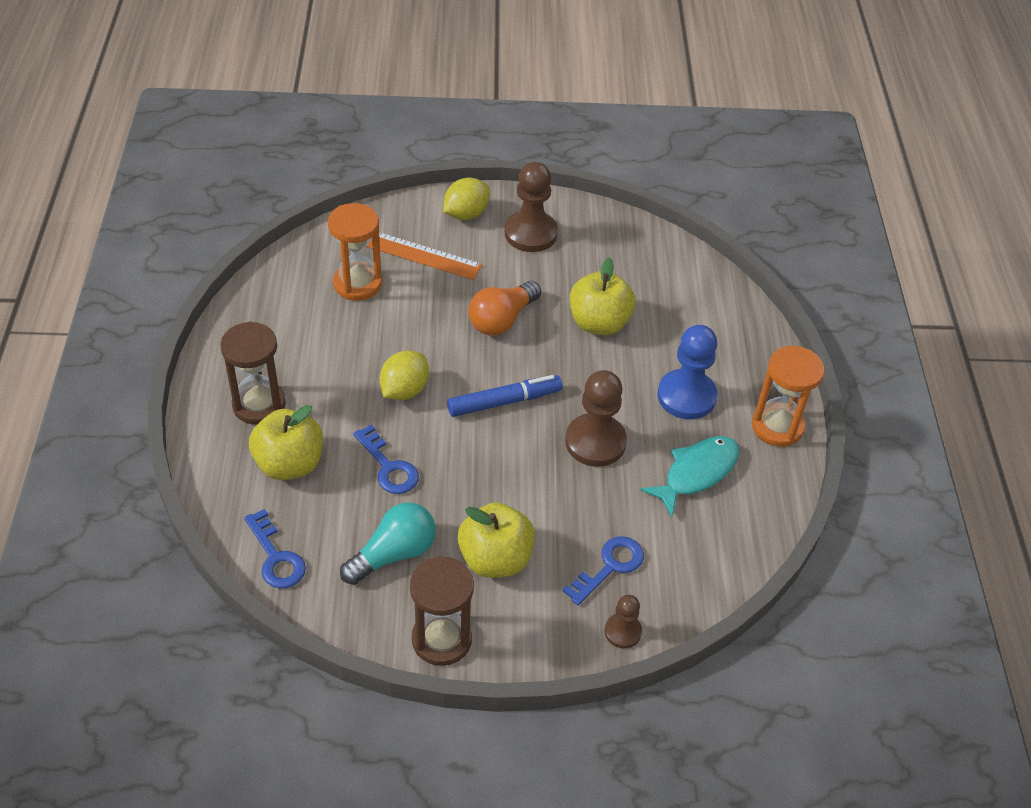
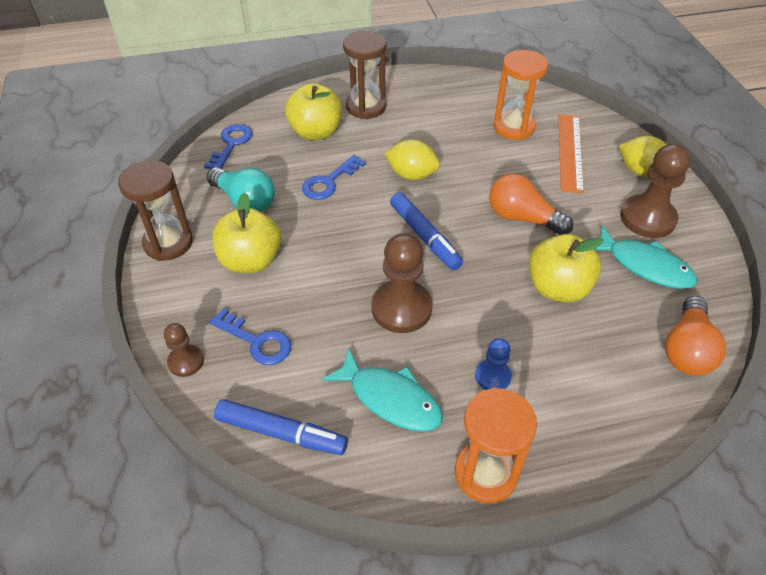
camera: 80 degrees right, 0 degrees up
blue key [244,509,306,588] -> blue key turned 150 degrees clockwise [204,124,252,169]
blue pawn [657,325,718,419] -> blue pawn [475,338,512,390], size x0.55
none -> blue marker [214,399,348,455]
none -> turquoise fish [594,226,697,289]
none -> orange light bulb [665,296,726,376]

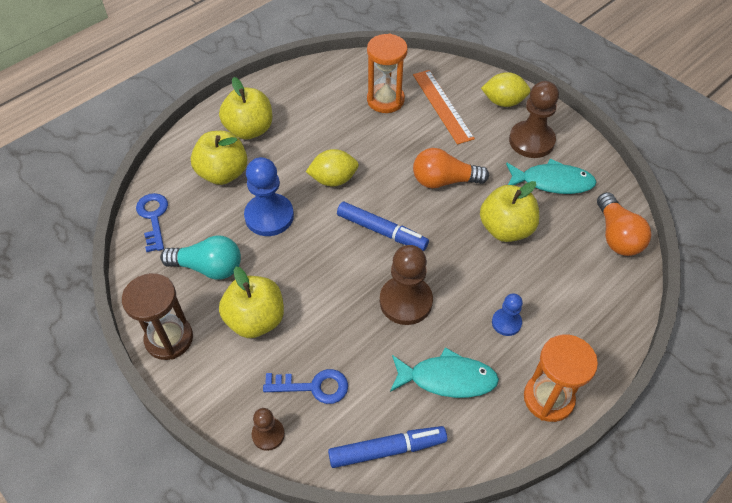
camera: 30 degrees left, 5 degrees up
blue key [302,155,366,200] -> blue pawn [244,157,294,236]
brown hourglass [343,31,387,119] -> yellow apple [219,77,272,140]

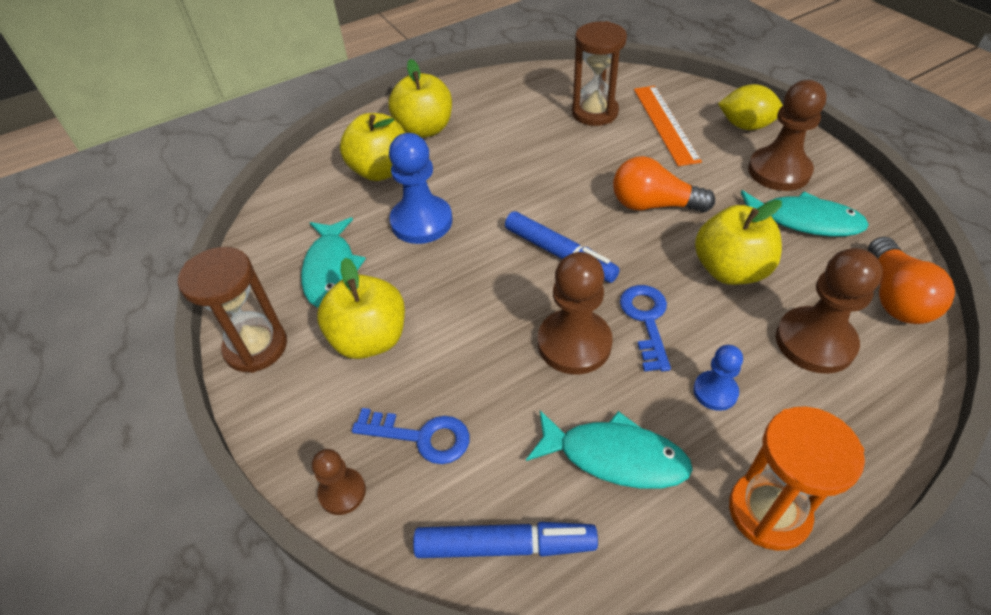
camera: 15 degrees right, 5 degrees down
blue key [136,193,168,252] -> blue key moved to [620,285,671,372]
turquoise light bulb [160,235,241,280] -> turquoise fish [301,217,366,307]
yellow lemon [306,149,359,187] -> none
orange hourglass [367,34,408,113] -> brown hourglass [572,21,627,126]
none -> brown pawn [776,248,883,374]

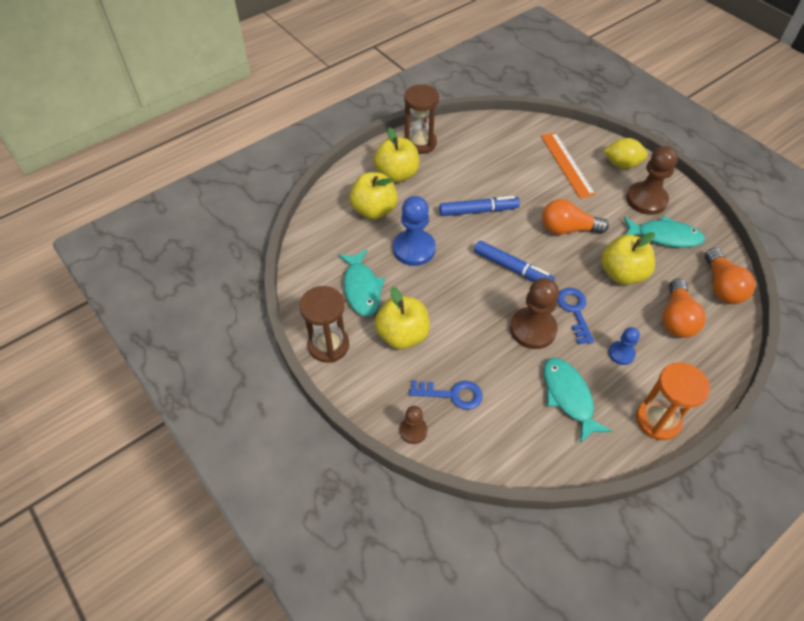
camera: 10 degrees left, 5 degrees up
blue marker [413,522,598,558] -> blue marker moved to [439,196,520,216]
turquoise fish [526,410,693,489] -> turquoise fish turned 120 degrees counterclockwise [544,358,612,443]
brown hourglass [572,21,627,126] -> brown hourglass moved to [404,84,439,154]
brown pawn [776,248,883,374] -> orange light bulb [663,279,706,338]

